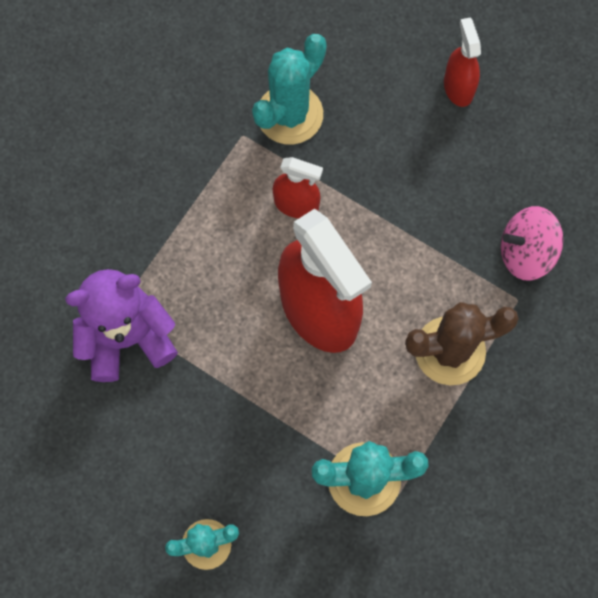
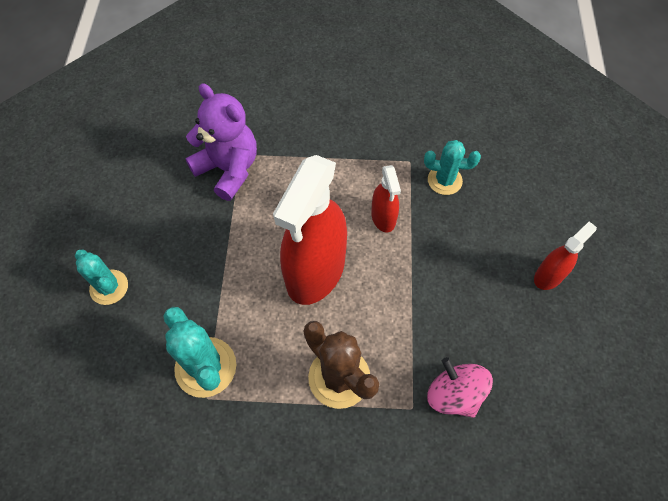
camera: 60 degrees right, 10 degrees down
turquoise cactus [252,34,327,145] -> turquoise cactus [424,140,481,195], size x0.66

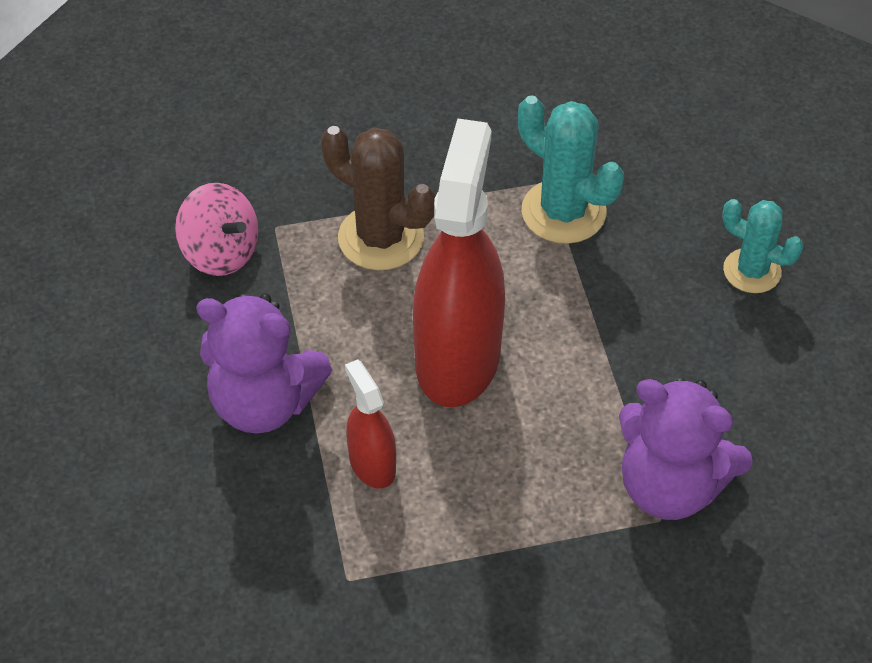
camera: 165 degrees right, 10 degrees down
turquoise cactus [424,140,481,195] -> none
red spray bottle [534,221,597,290] -> none
none -> purple teddy bear [196,294,332,434]

